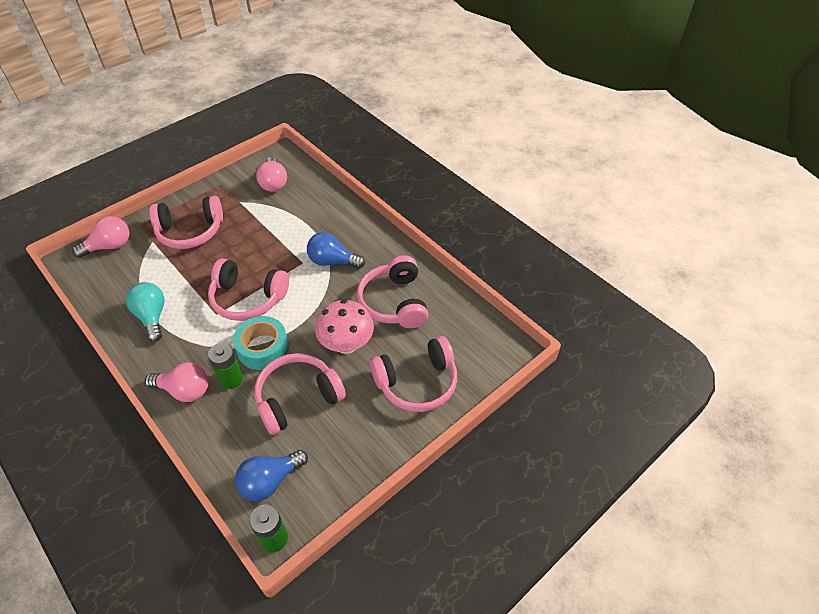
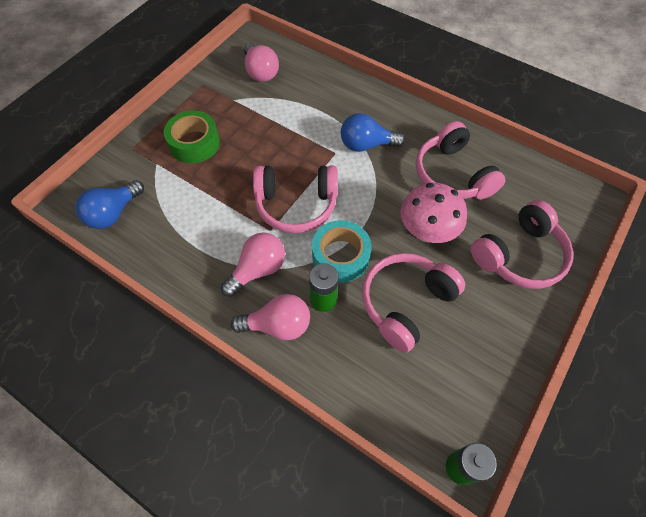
camera: 15 degrees left, 10 degrees up
pink light bulb [72,216,129,258] -> pink light bulb moved to [221,232,285,297]
turquoise light bulb [126,282,165,342] -> none
pink headphones [149,196,223,249] -> green tape [164,110,220,163]
blue light bulb [235,450,308,501] -> blue light bulb moved to [76,180,144,229]

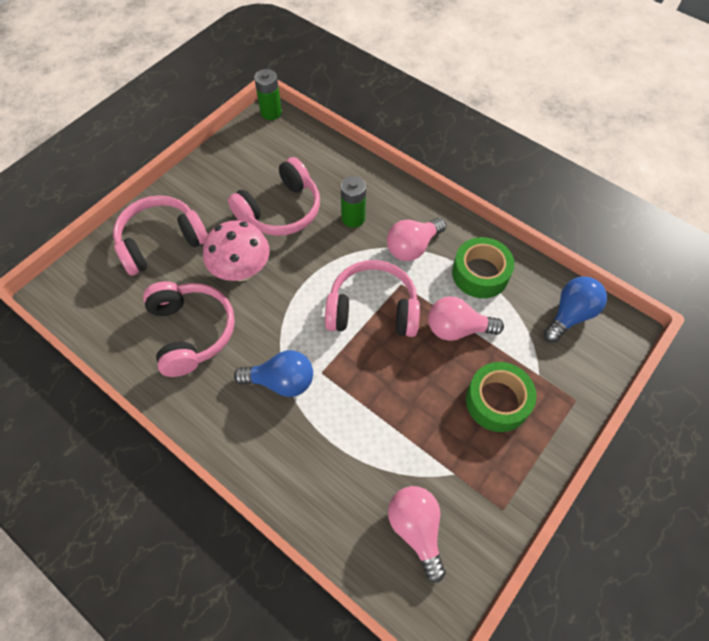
camera: 175 degrees left, 0 degrees up
pink light bulb [231,294,310,340] -> pink light bulb moved to [428,296,504,341]
turquoise tape [312,220,371,283] -> none
none -> green tape [452,237,515,298]

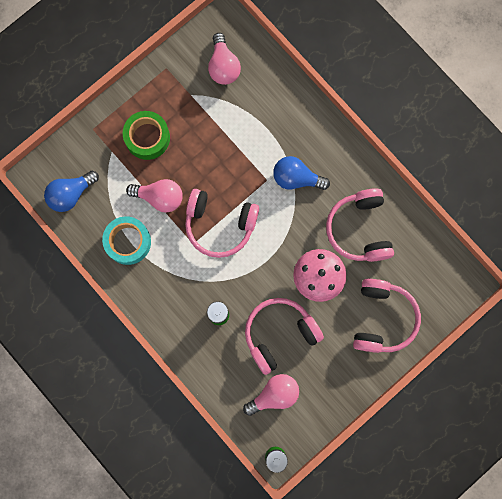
camera: 170 degrees left, 20 degrees up
pink headphones [113,195,208,276] -> pink headphones turned 60 degrees counterclockwise [353,279,421,353]
pink light bulb [387,218,446,261] -> pink light bulb moved to [243,374,299,416]
green tape [452,237,515,298] -> turquoise tape [102,216,151,265]

